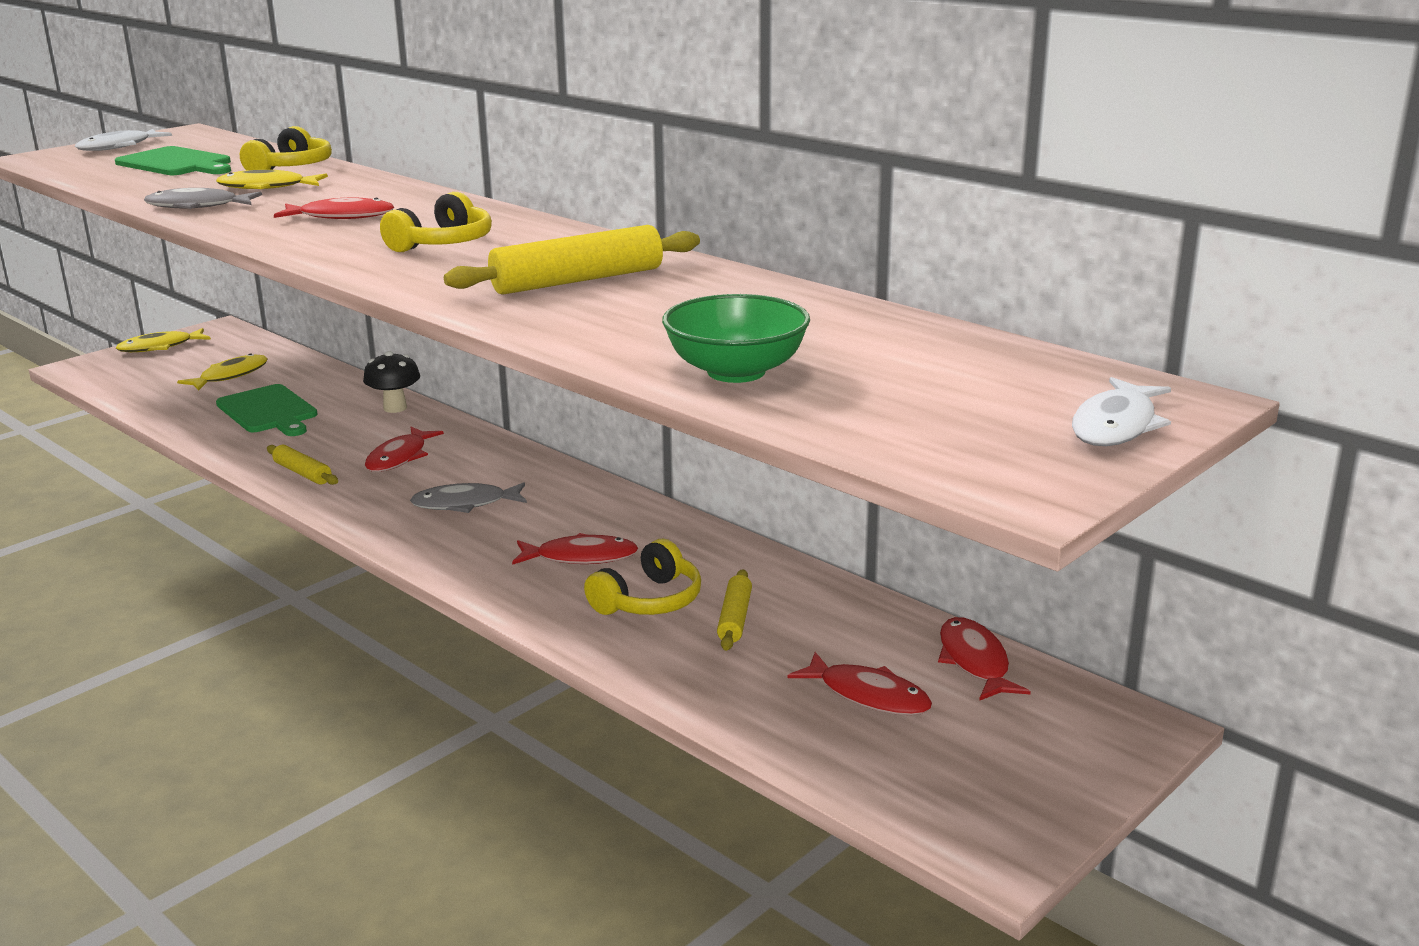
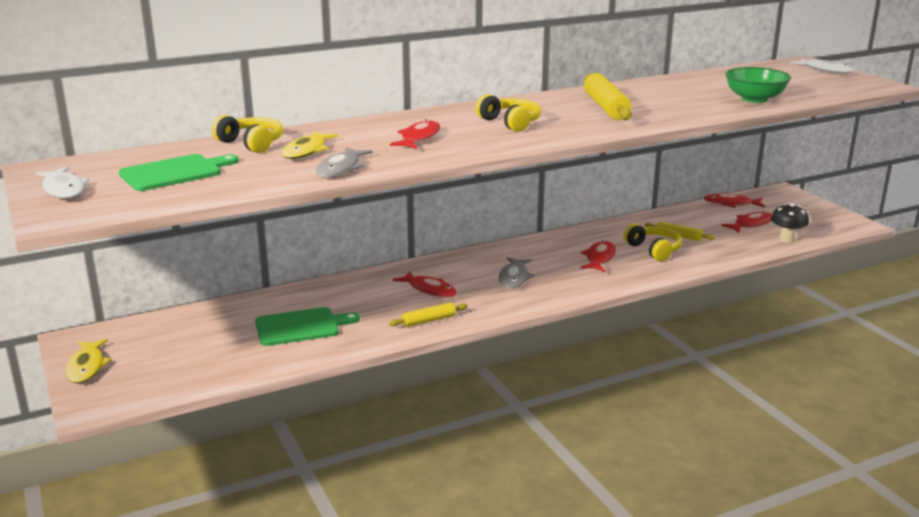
camera: 70 degrees left, 0 degrees up
yellow fish [177,353,268,391] -> none
black mushroom [363,351,420,413] -> black mushroom moved to [771,203,809,243]

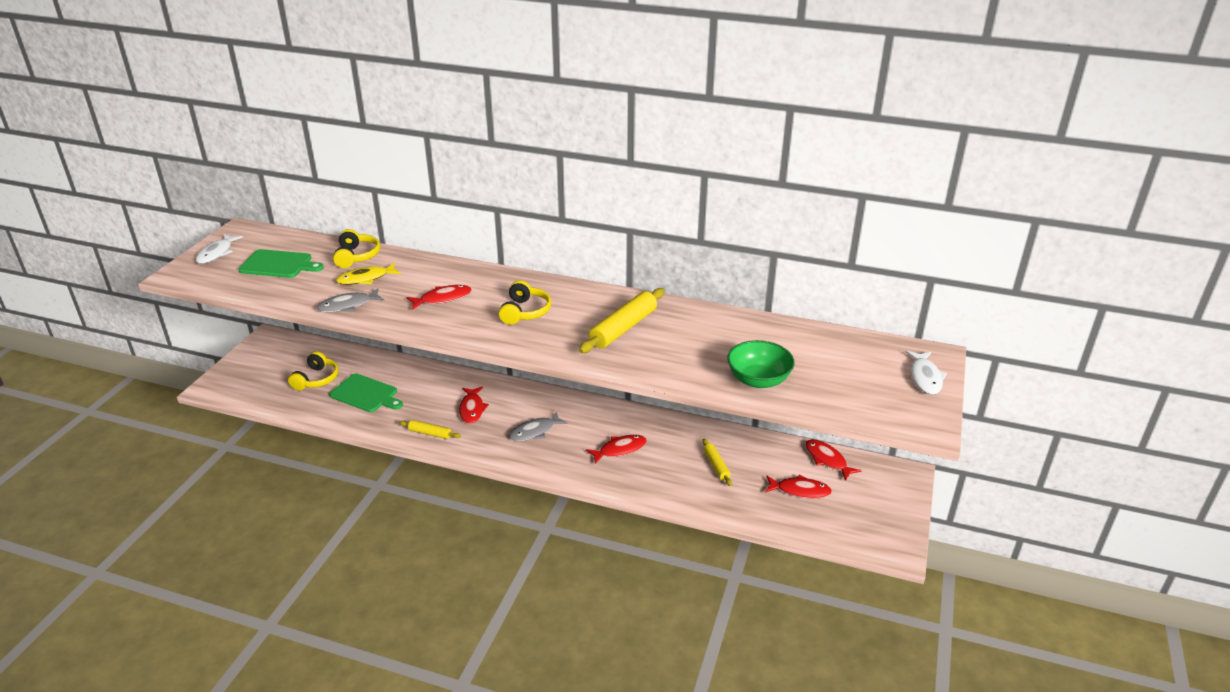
camera: 45 degrees right, 10 degrees up
yellow fish [65,339,111,383] -> none
yellow headphones [623,224,682,261] -> yellow headphones moved to [288,351,339,391]
black mushroom [771,203,809,243] -> none

